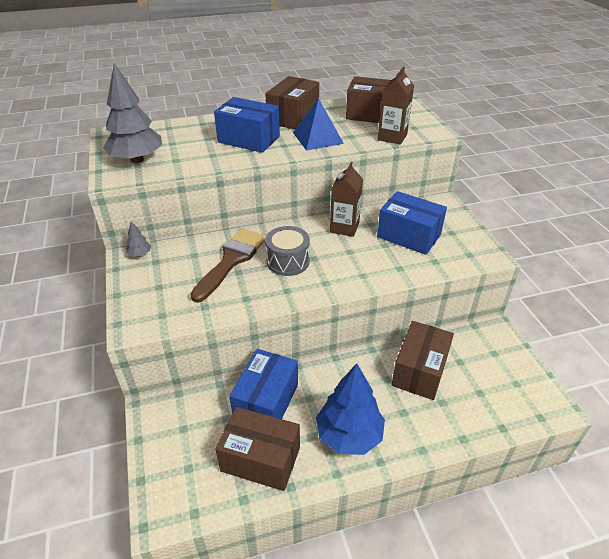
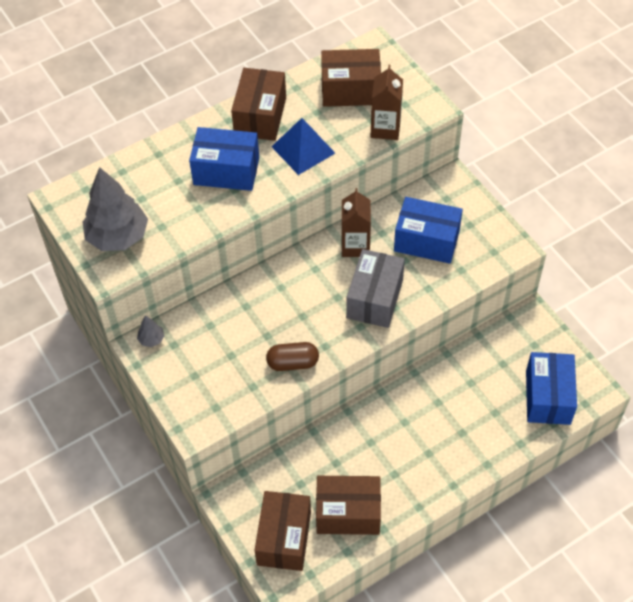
camera: 15 degrees left, 15 degrees up
brown brush [190,228,266,303] -> none
blue box [230,349,298,419] -> blue box moved to [526,352,577,425]
grey drum [265,226,310,276] -> none
blue tree [316,363,385,455] -> none
brown box [391,321,454,400] -> brown box moved to [254,491,311,571]
none -> brown capsule [266,342,319,371]
none -> grey box [346,249,405,328]

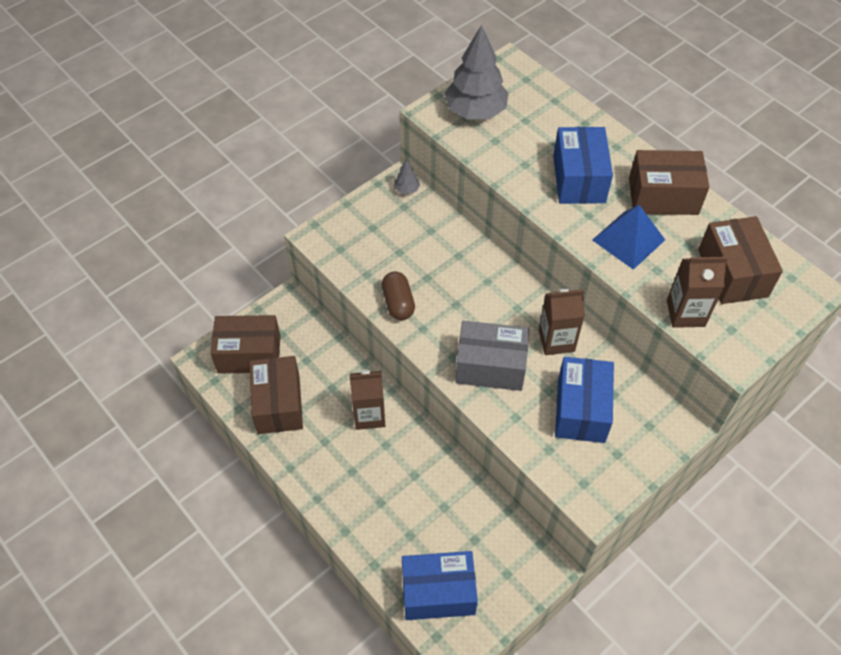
camera: 80 degrees right, 0 degrees up
none -> brown carton [350,370,385,430]

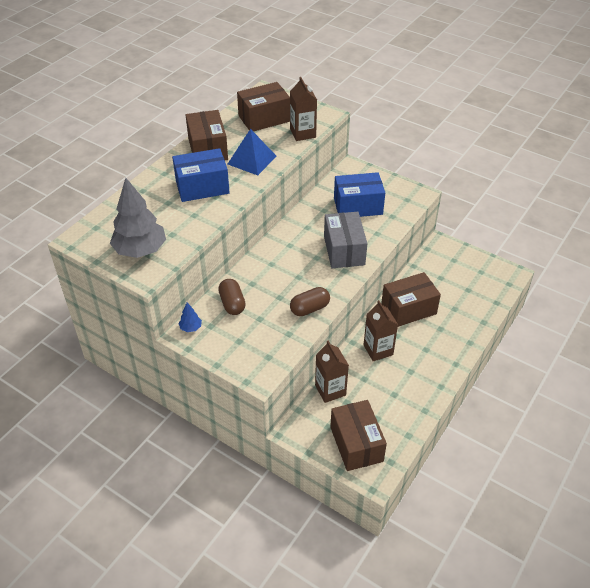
camera: 105 degrees left, 10 degrees down
brown box [250,356,303,434] -> brown box moved to [381,272,441,327]
grey tree [394,159,420,194] -> blue tree [179,303,202,332]
blue box [402,551,478,620] -> none
brown carton [539,289,585,355] -> brown carton moved to [315,341,349,403]
none -> brown capsule [218,279,246,315]

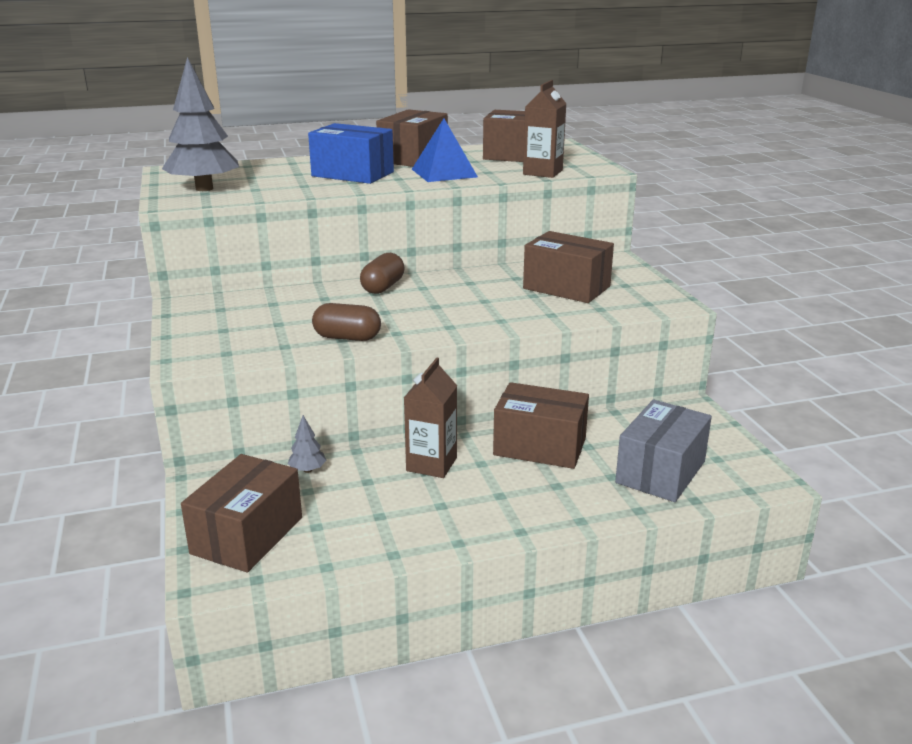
camera: 40 degrees right, 20 degrees down
blue tree [179,303,202,332] -> none
brown capsule [218,279,246,315] -> brown capsule moved to [360,253,405,294]
brown carton [315,341,349,403] -> grey tree [288,415,327,473]
grey box [324,212,367,268] -> grey box moved to [615,400,712,502]
blue box [334,172,385,217] -> brown box [523,231,614,303]

